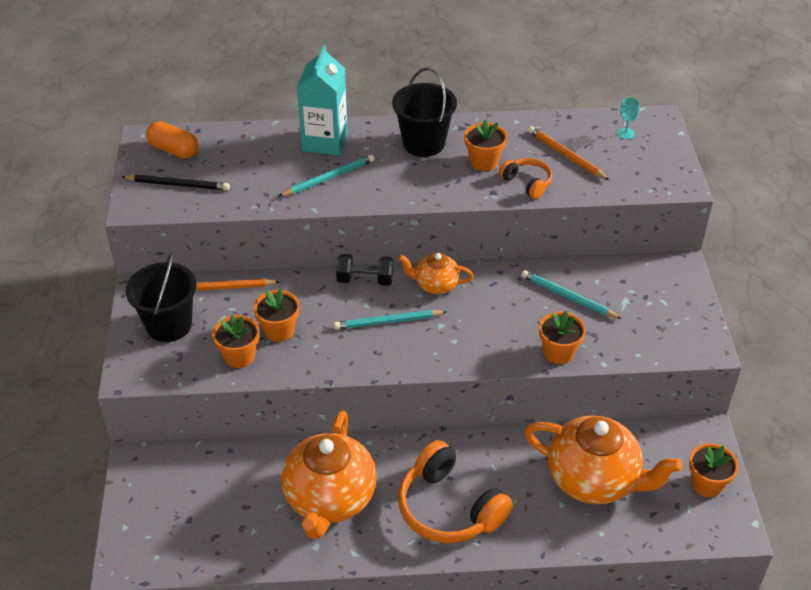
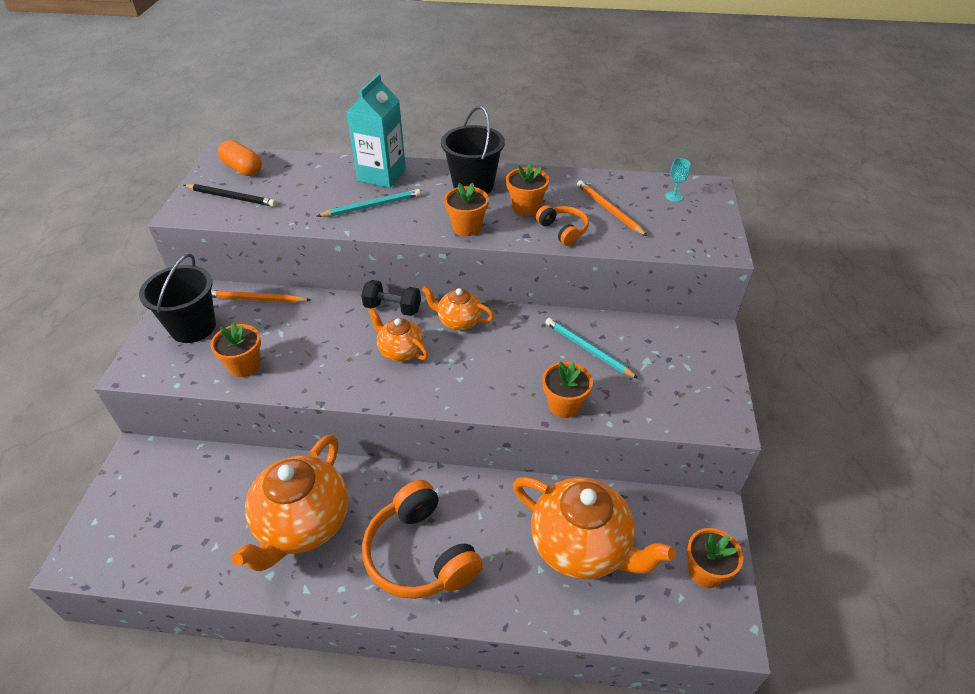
camera: 10 degrees right, 0 degrees up
orange flower pot [254,289,300,342] -> orange flower pot moved to [444,183,489,236]
turquoise pencil [334,310,447,330] -> orange teapot [368,308,428,362]

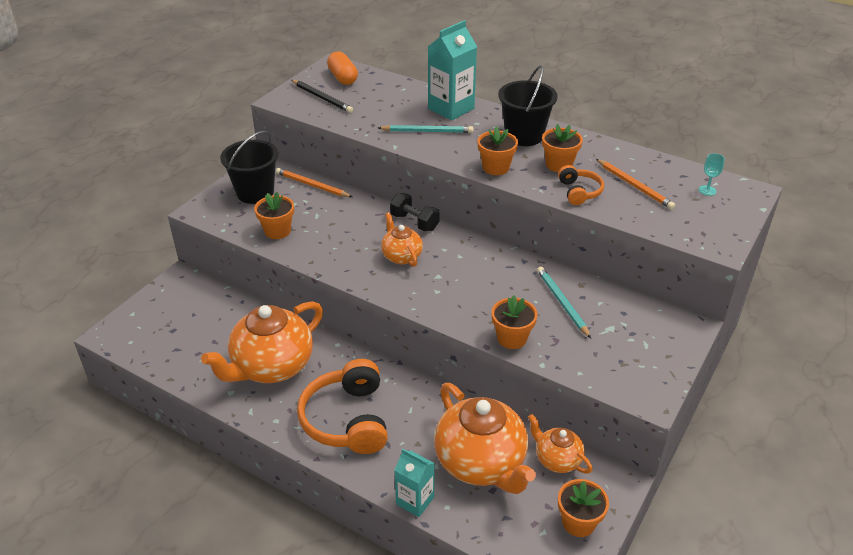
camera: 25 degrees right, 5 degrees down
orange teapot [422,286,494,330] -> orange teapot moved to [528,414,593,474]
orange pencil [577,180,647,236] -> orange pencil turned 150 degrees clockwise [596,159,675,210]
none -> turquoise carton [394,449,435,517]

